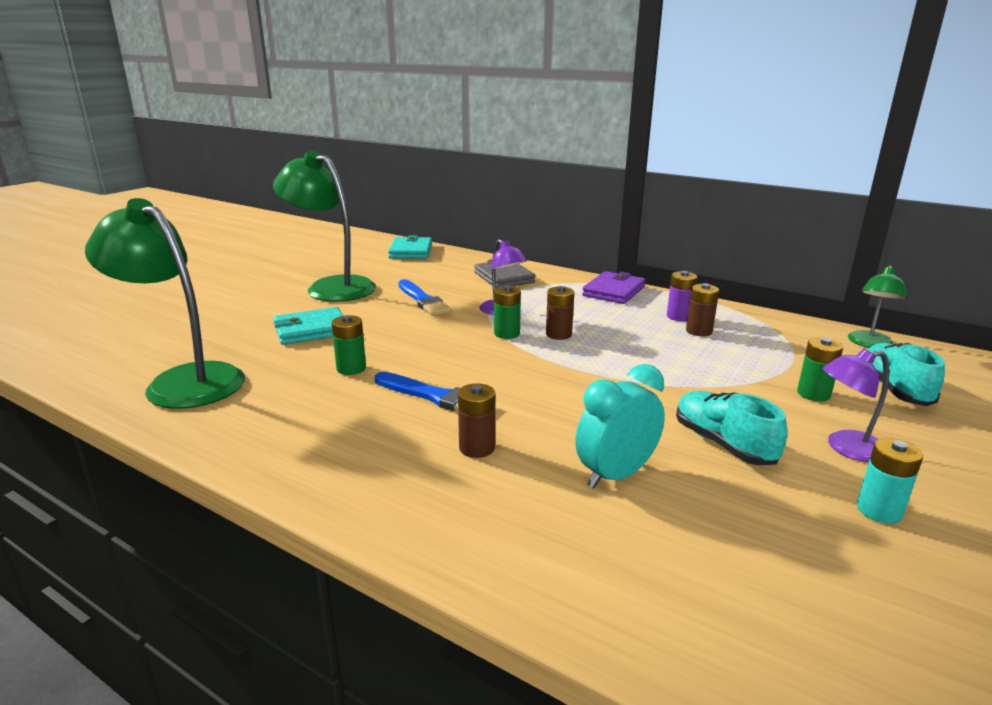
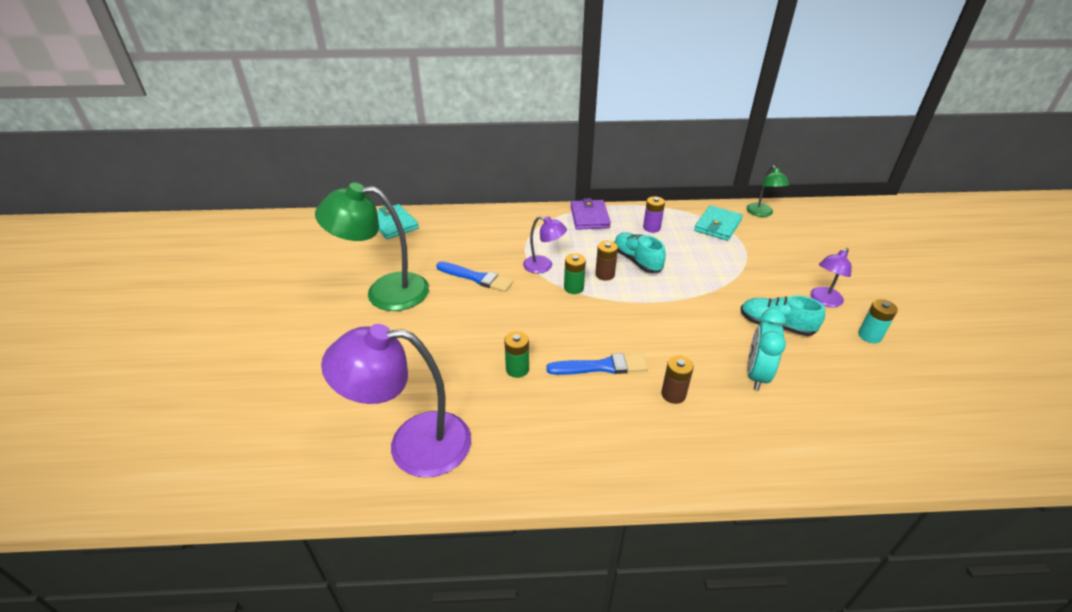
camera: 35 degrees left, 15 degrees up
green lamp [85,198,245,409] -> purple lamp [321,324,471,478]
turquoise wallet [273,307,343,345] -> turquoise wallet moved to [694,205,743,241]
grey wallet [474,260,535,288] -> none
brown battery [686,283,719,336] -> none
green battery [797,337,843,401] -> none
turquoise shoe [868,343,945,406] -> turquoise shoe moved to [614,232,666,273]

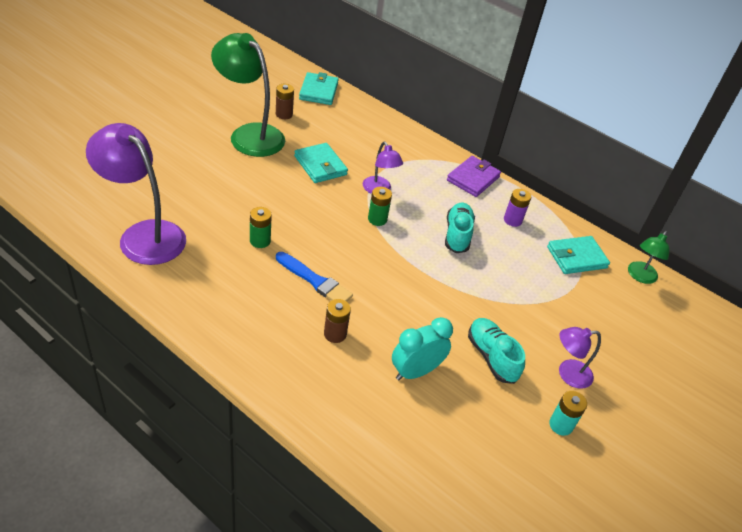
camera: 35 degrees right, 5 degrees up
blue brush [436,261,513,292] -> turquoise wallet [294,143,348,183]
brown battery [595,241,618,281] -> brown battery moved to [276,84,294,119]

